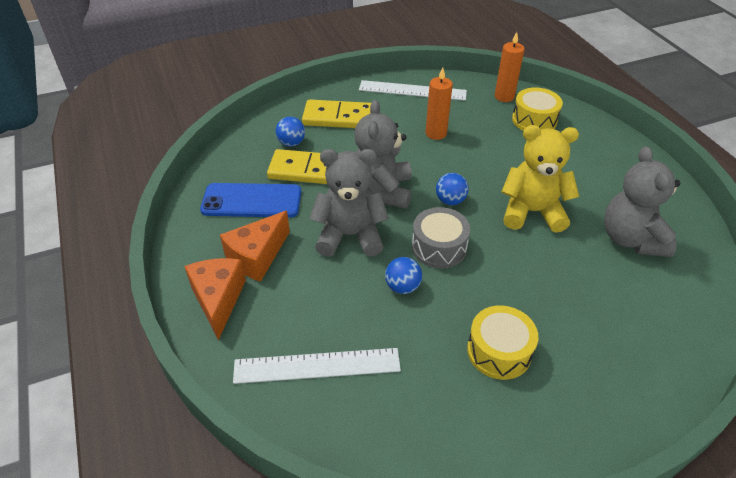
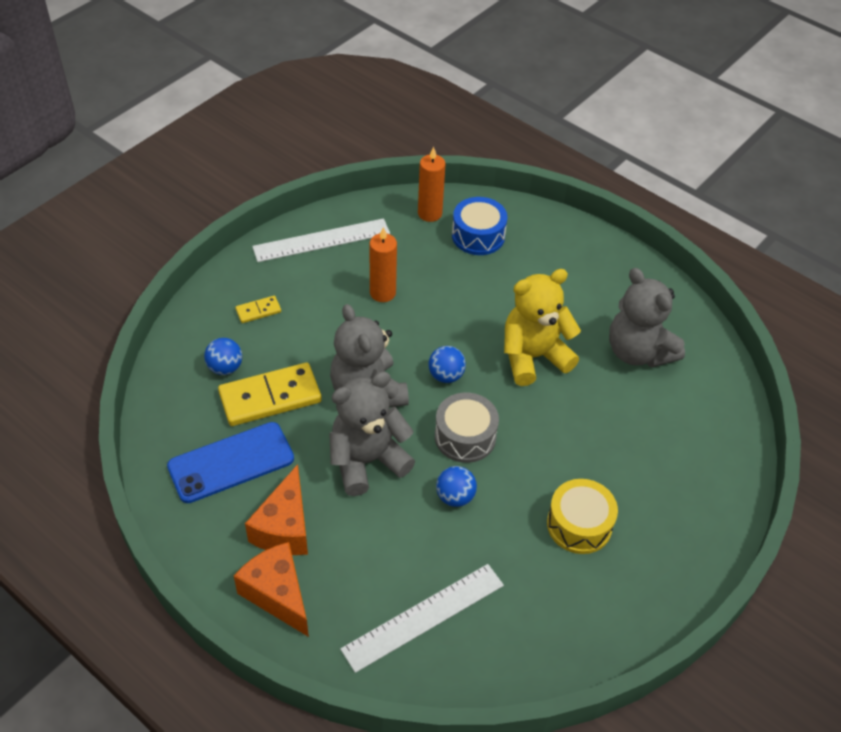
camera: 30 degrees left, 5 degrees up
yellow domino [302,99,371,128] -> yellow domino [235,296,281,323], size x0.47
yellow drum [512,88,563,131] -> blue drum [452,197,508,255]

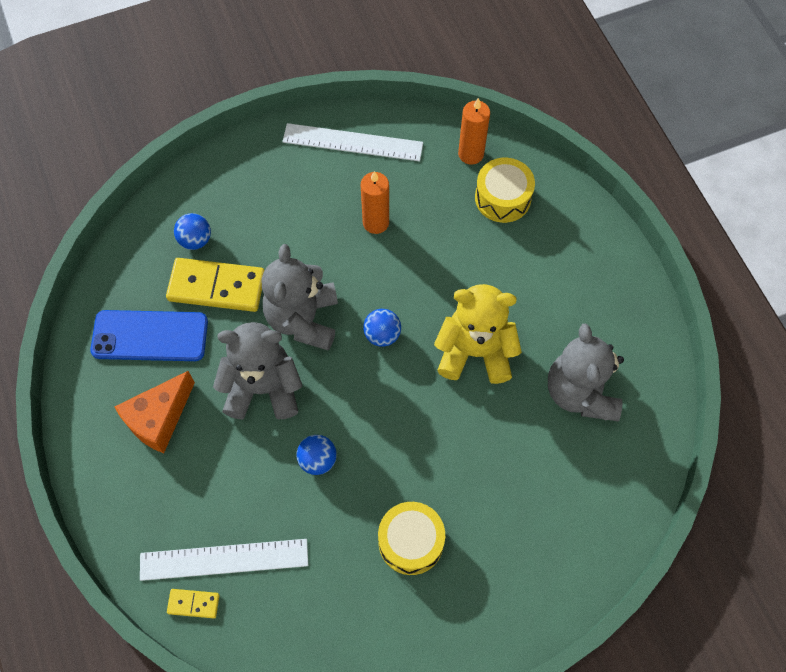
camera: 30 degrees right, 15 degrees up
orange cheese [234,542,309,637] -> none
yellow domino [235,296,281,323] -> yellow domino moved to [167,589,220,618]
grey drum [435,392,499,463] -> none
blue drum [452,197,508,255] -> yellow drum [475,158,535,223]

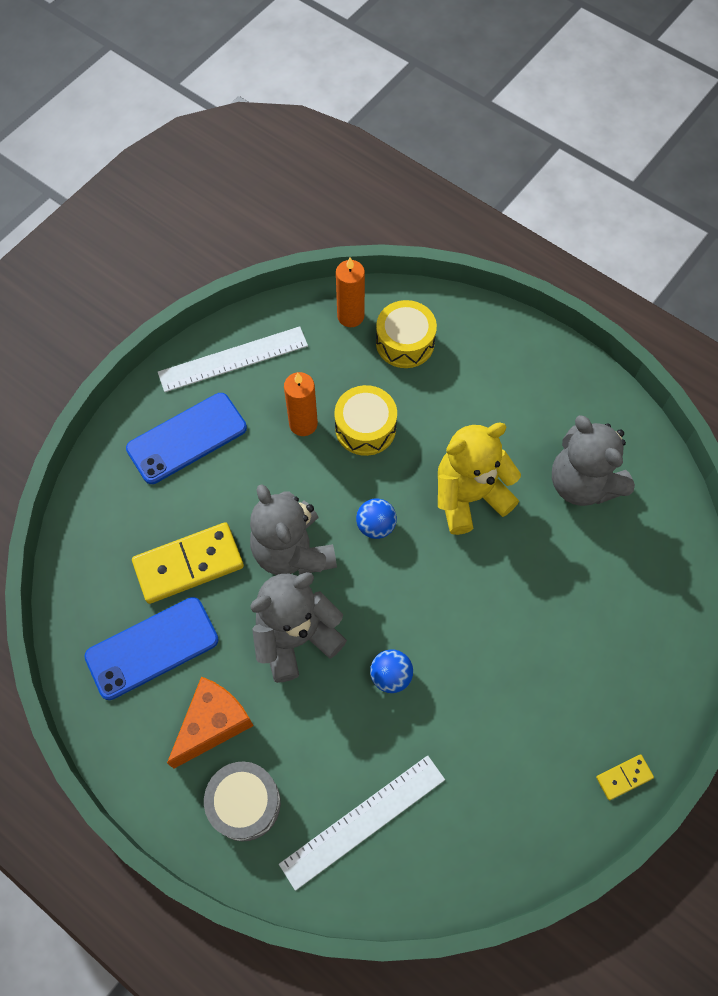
camera: 30 degrees left, 0 degrees up
orange cheese [115,371,195,453] -> orange cheese turned 150 degrees counterclockwise [167,676,254,769]
yellow domino [167,589,220,618] -> yellow domino moved to [596,754,654,800]
blue ball [174,213,211,250] -> none
yellow drum [378,502,445,575] -> yellow drum moved to [334,385,397,456]
none -> blue phone [126,393,247,484]
none -> grey drum [204,762,281,841]

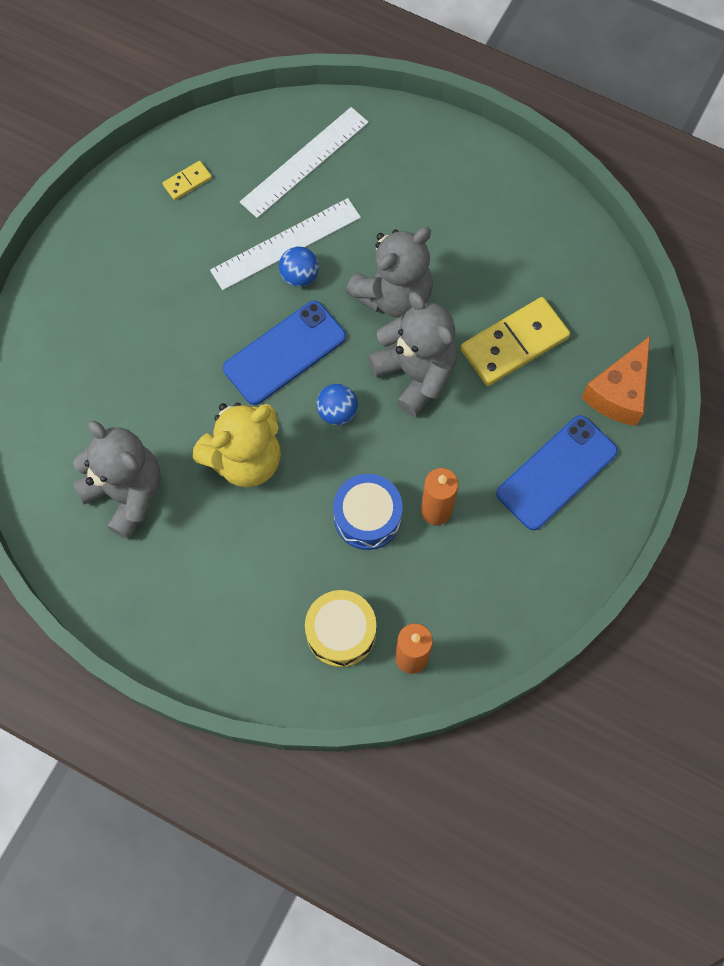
camera: 170 degrees right, 5 degrees up
blue phone [84,597,219,700] -> blue phone moved to [223,301,346,405]
white ruler [158,326,308,392] -> white ruler moved to [210,198,361,290]
orange cheese [167,676,254,769] -> orange cheese moved to [582,336,650,426]
grey drum [204,762,281,841] -> none
yellow drum [334,385,397,456] -> blue drum [333,474,403,550]
yellow domino [596,754,654,800] -> yellow domino moved to [162,161,212,200]

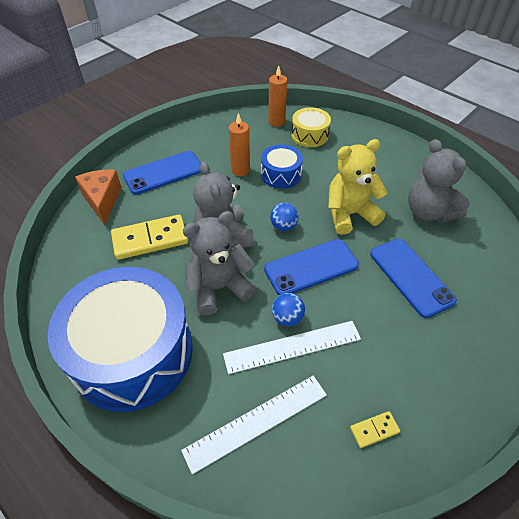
camera: 165 degrees left, 20 degrees down
orange cheese [582,336,650,426] -> orange cheese turned 60 degrees counterclockwise [75,170,122,225]
none -> blue drum [47,267,193,412]
none -> blue phone [370,238,457,318]

